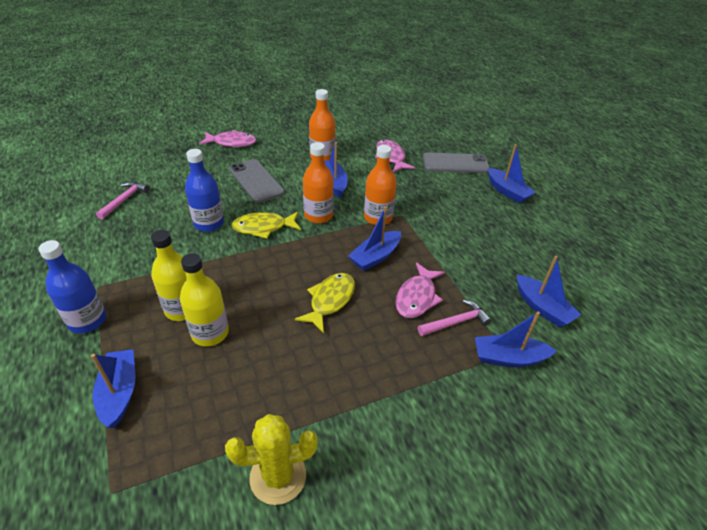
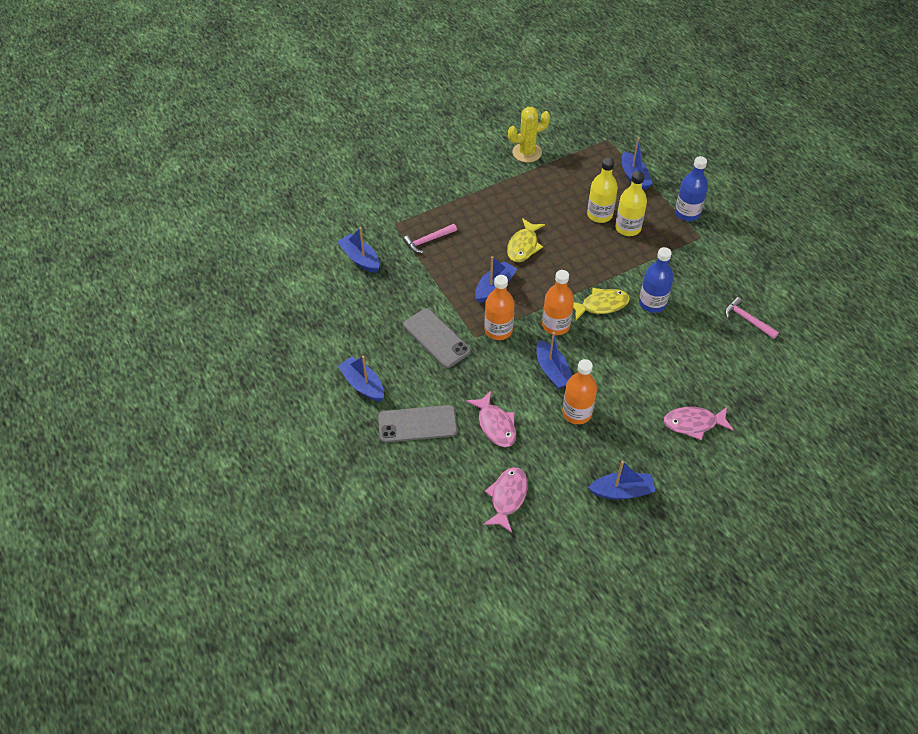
camera: 175 degrees right, 10 degrees up
pink hammer [96,182,149,220] -> pink hammer turned 120 degrees clockwise [725,297,779,339]
grey phone [229,159,285,203] -> grey phone moved to [403,308,471,368]
pink fish [395,263,445,318] -> pink fish moved to [483,467,528,533]
blue boat [475,311,557,367] -> blue boat moved to [588,461,656,500]

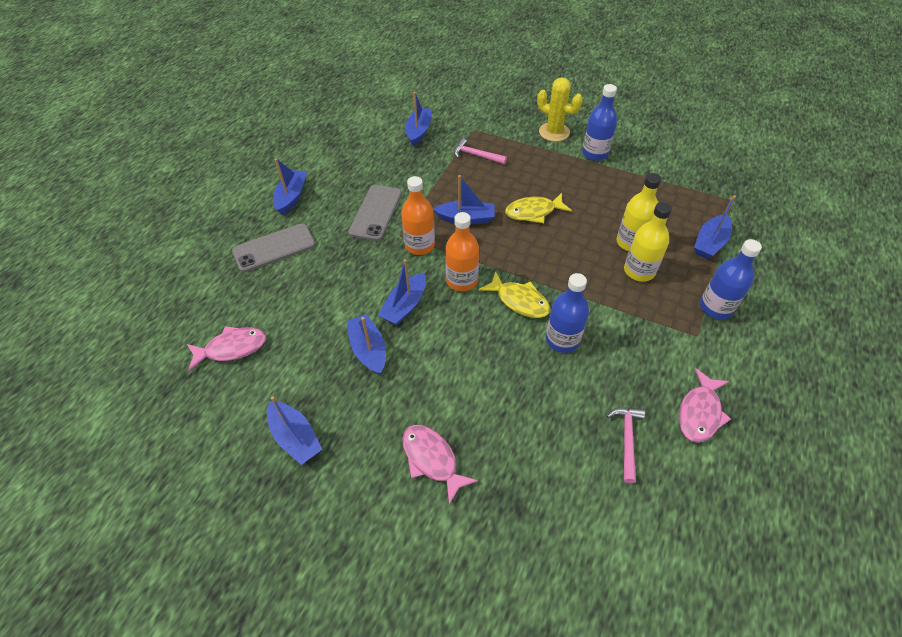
camera: 55 degrees right, 0 degrees up
grey phone [378,405,457,443] -> grey phone turned 75 degrees counterclockwise [232,223,316,272]
pink fish [467,391,516,447] -> pink fish moved to [679,368,731,443]
yellow cactus [508,107,550,163] -> yellow cactus moved to [537,77,583,142]
orange bottle [562,359,597,424] -> blue boat [346,314,386,375]
none -> blue bottle [582,84,617,161]

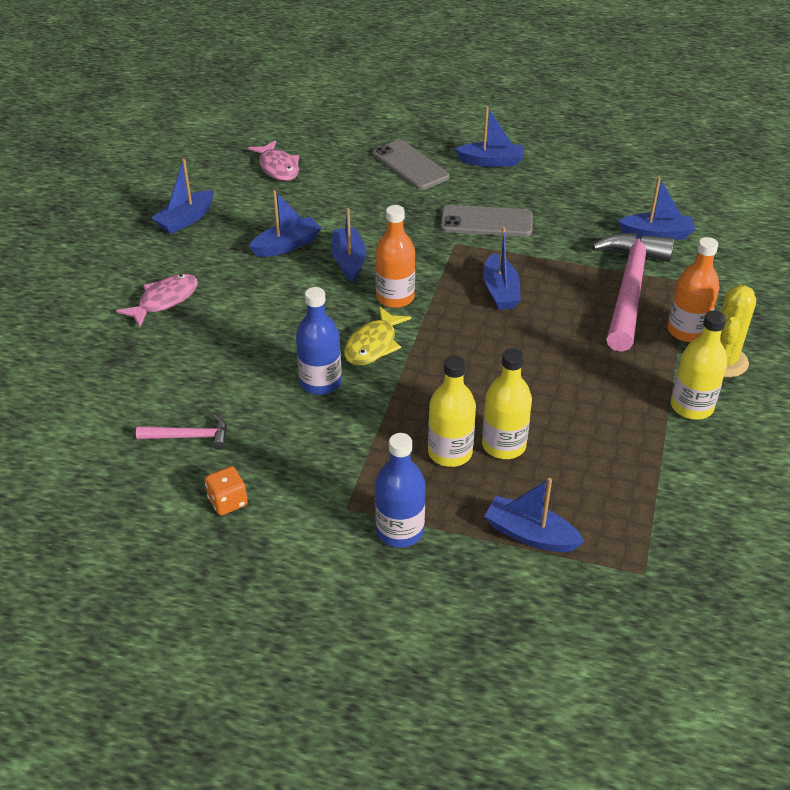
camera: 80 degrees right, 10 degrees down
blue boat [378,259,426,325] -> blue boat turned 60 degrees clockwise [331,208,366,282]
orange bottle [401,176,435,255] -> orange bottle moved to [667,237,720,342]
pink hammer [454,138,507,164] -> pink hammer [592,233,675,352], size x2.19
yellow fish [505,193,572,223] -> none
blue bottle [582,84,617,161] -> yellow bottle [671,310,727,420]
pink fish [679,368,731,443] -> orange dice [205,466,248,515]

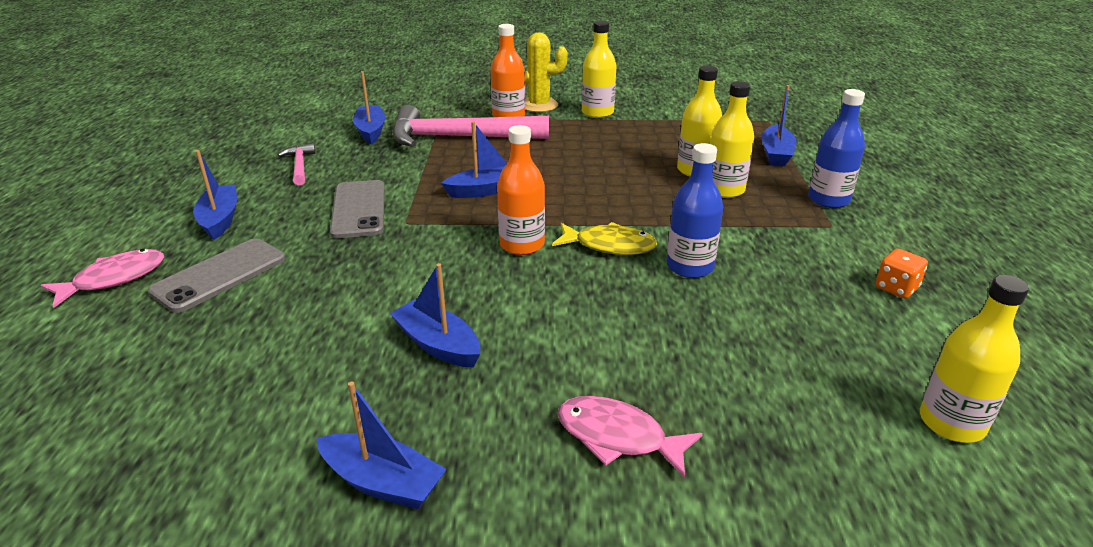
camera: 105 degrees left, 10 degrees down
pink hammer [136,414,227,450] -> pink hammer moved to [278,143,316,185]
pink fish [248,140,299,181] -> pink fish moved to [41,249,164,308]
blue boat [331,208,366,282] -> none
none -> yellow bottle [920,275,1029,443]

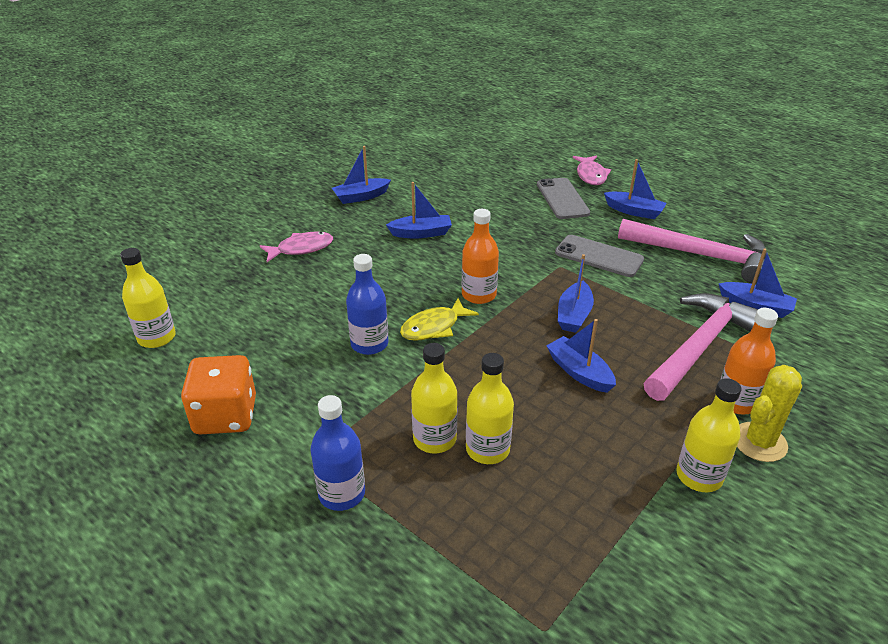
camera: 130 degrees right, 5 degrees up
pink hammer [278,143,316,185] -> pink hammer [618,219,767,283], size x2.19
blue boat [761,85,797,166] -> blue boat moved to [546,319,616,393]
orange dice [875,248,928,299] -> orange dice [181,355,256,435], size x1.96

